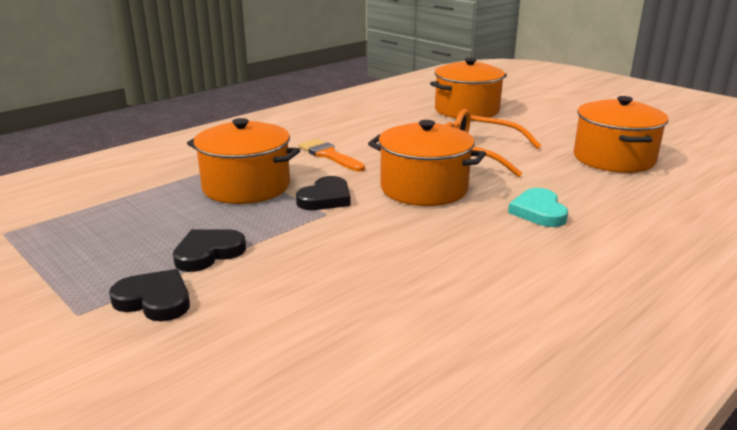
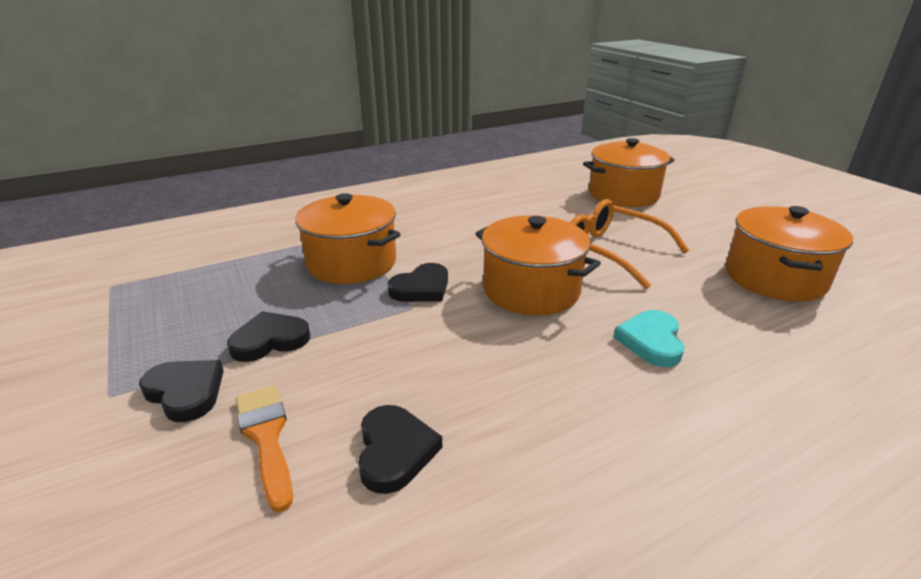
camera: 15 degrees right, 5 degrees up
orange brush [299,139,365,172] -> orange brush moved to [236,385,293,512]
none -> black heart [358,405,442,494]

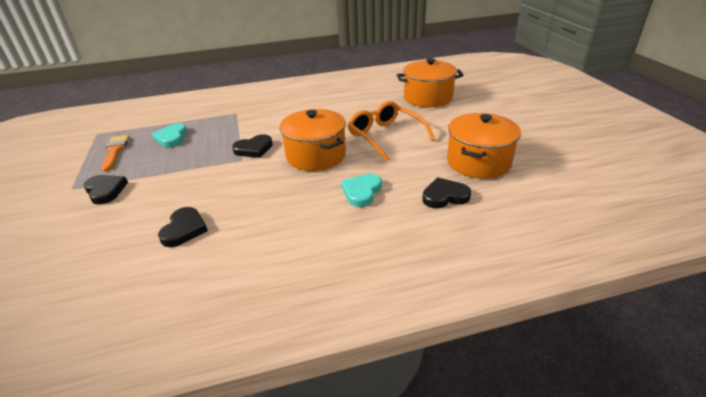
camera: 15 degrees right, 5 degrees up
black heart [227,311,310,362] -> black heart moved to [422,177,471,208]
orange brush [236,385,293,512] -> orange brush moved to [101,135,129,172]
orange pot [295,193,401,284] -> none
none -> turquoise heart [152,123,187,147]

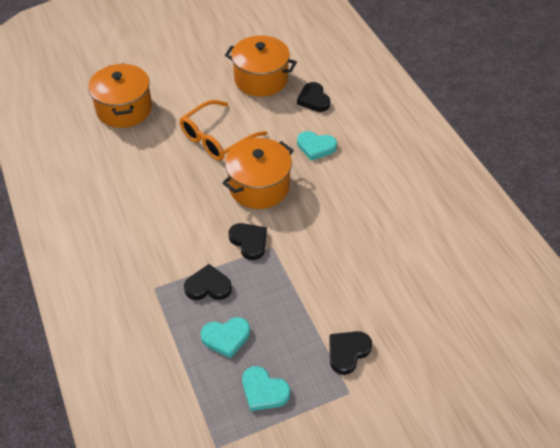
camera: 100 degrees left, 15 degrees up
orange brush [101,135,129,172] -> turquoise heart [242,366,290,411]
black heart [158,207,208,247] -> black heart moved to [184,264,232,300]

